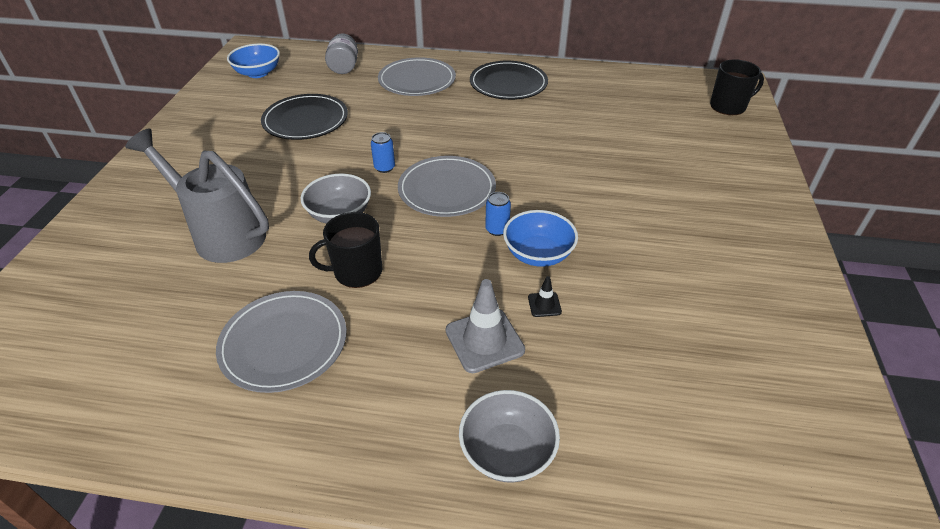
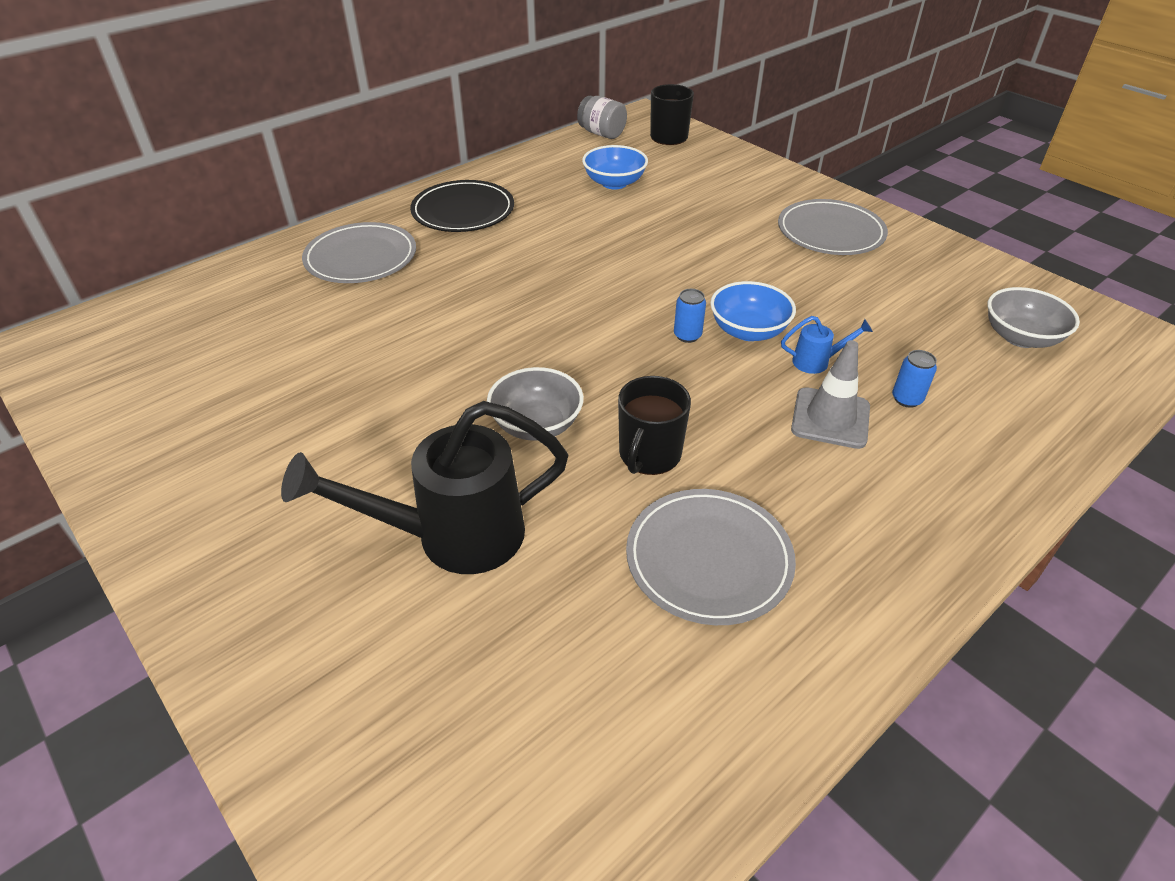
camera: 50 degrees left, 0 degrees up
grey watering can [125,129,269,263] -> black watering can [281,401,568,574]
blue bowl [227,44,280,78] -> blue bowl moved to [582,145,648,189]
black plate [261,94,348,140] -> none
grey jar [325,34,358,74] -> grey jar moved to [577,96,627,139]
blue can [371,132,395,173] -> blue can moved to [892,350,937,408]
grey plate [398,156,496,217] -> grey plate moved to [778,199,888,255]
grey bowl [459,390,560,483] -> grey bowl moved to [988,287,1080,348]
black traffic cone [528,276,562,317] -> blue watering can [781,316,873,374]

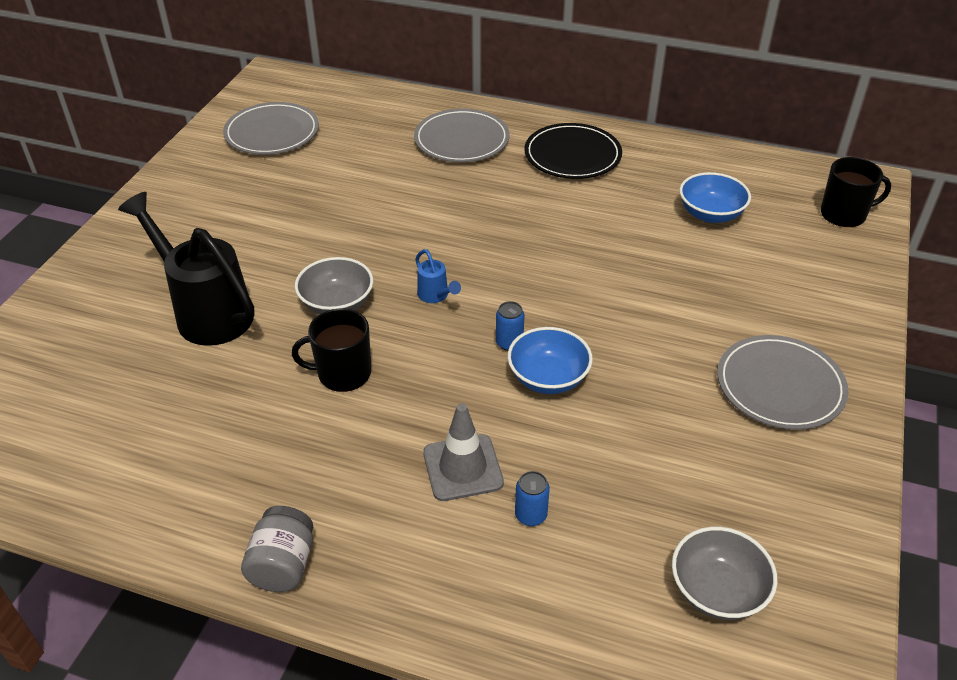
camera: 60 degrees right, 0 degrees up
grey jar [577,96,627,139] -> grey jar moved to [241,506,313,592]
grey plate [626,489,796,625] -> grey plate moved to [223,102,319,155]
blue watering can [781,316,873,374] -> blue watering can moved to [415,249,461,303]

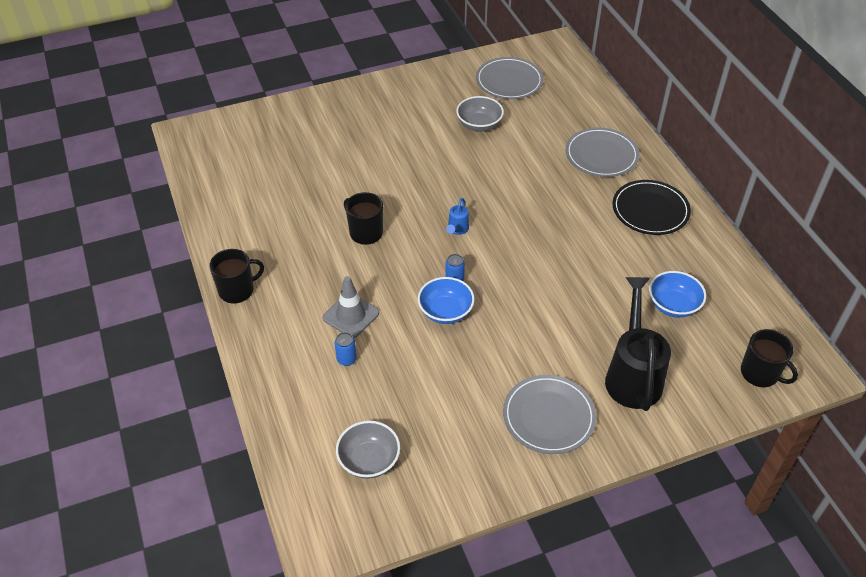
camera: 50 degrees right, 5 degrees up
black watering can [118,192,255,346] -> black watering can moved to [605,277,671,411]
grey jar [241,506,313,592] -> black mug [209,249,264,304]
grey bowl [295,257,373,314] -> grey bowl moved to [456,96,504,131]

